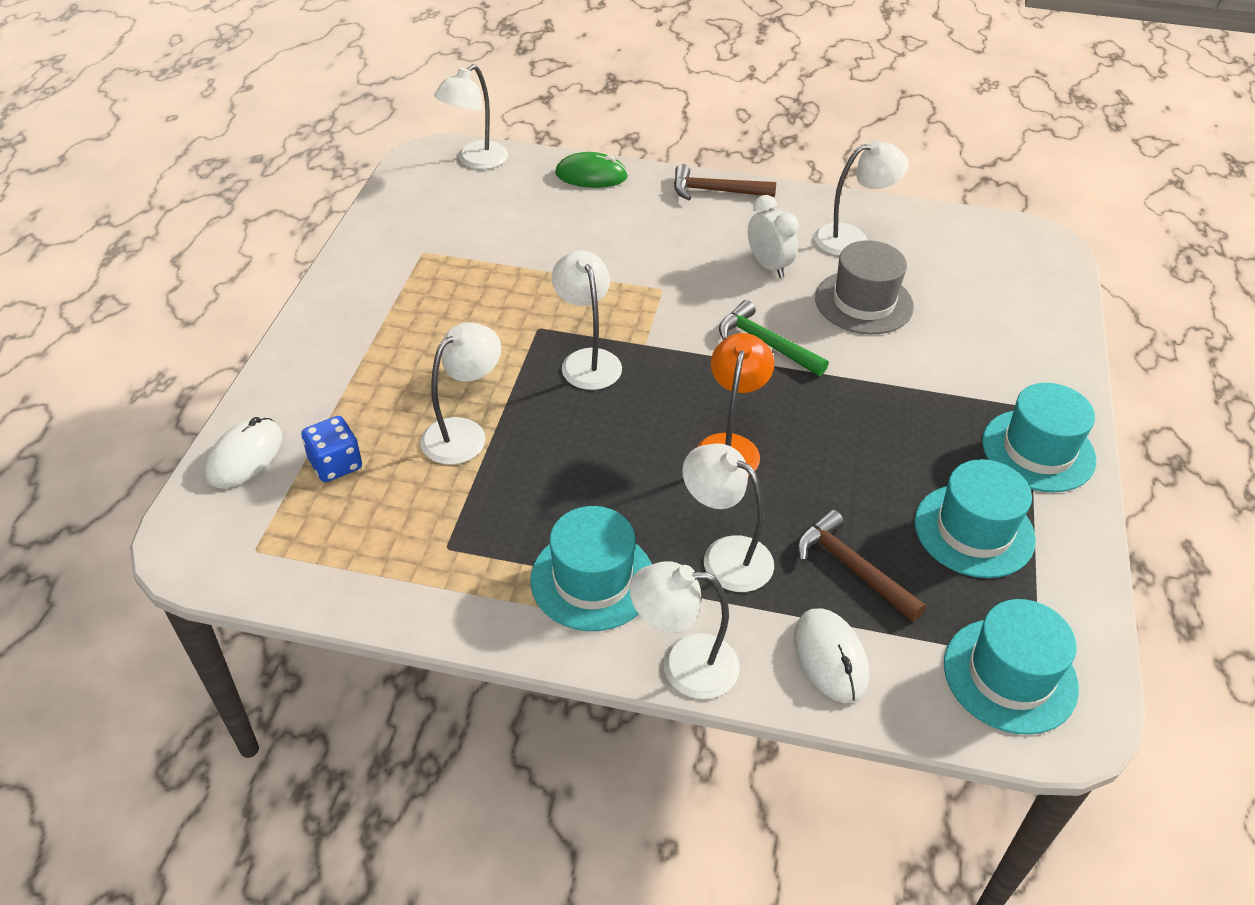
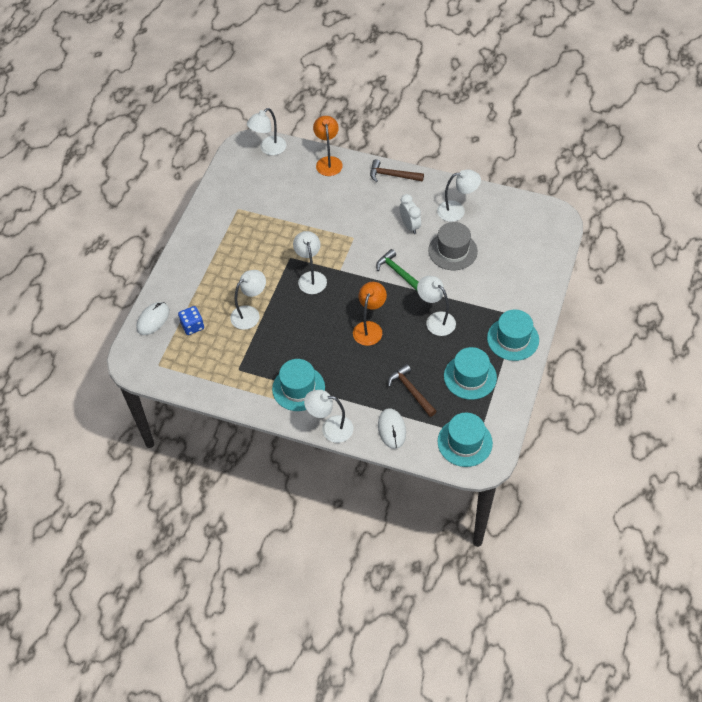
camera: 10 degrees right, 10 degrees up
green mouse [555,152,628,188] -> orange lamp [313,116,343,176]
white lamp [682,443,774,592] -> white lamp moved to [417,276,456,336]

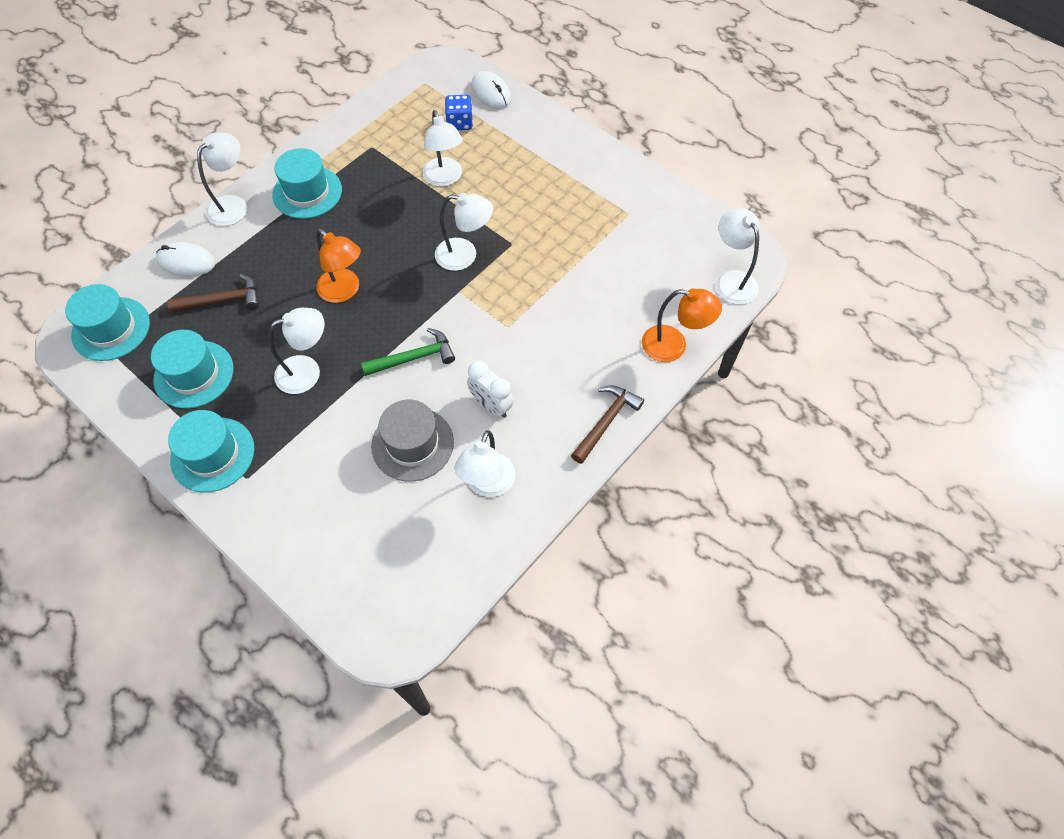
camera: 110 degrees right, 5 degrees up
white clock [400,194,421,234] -> white clock turned 45 degrees clockwise [467,361,514,418]

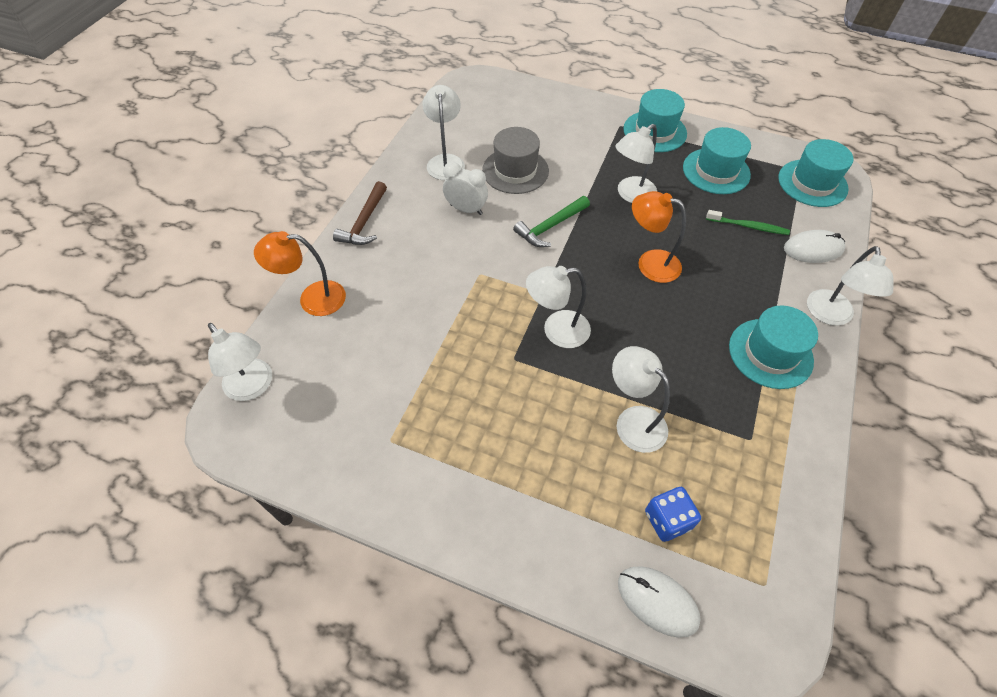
camera: 160 degrees right, 5 degrees down
brown hammer [167,274,259,313] -> green toothbrush [706,210,790,235]

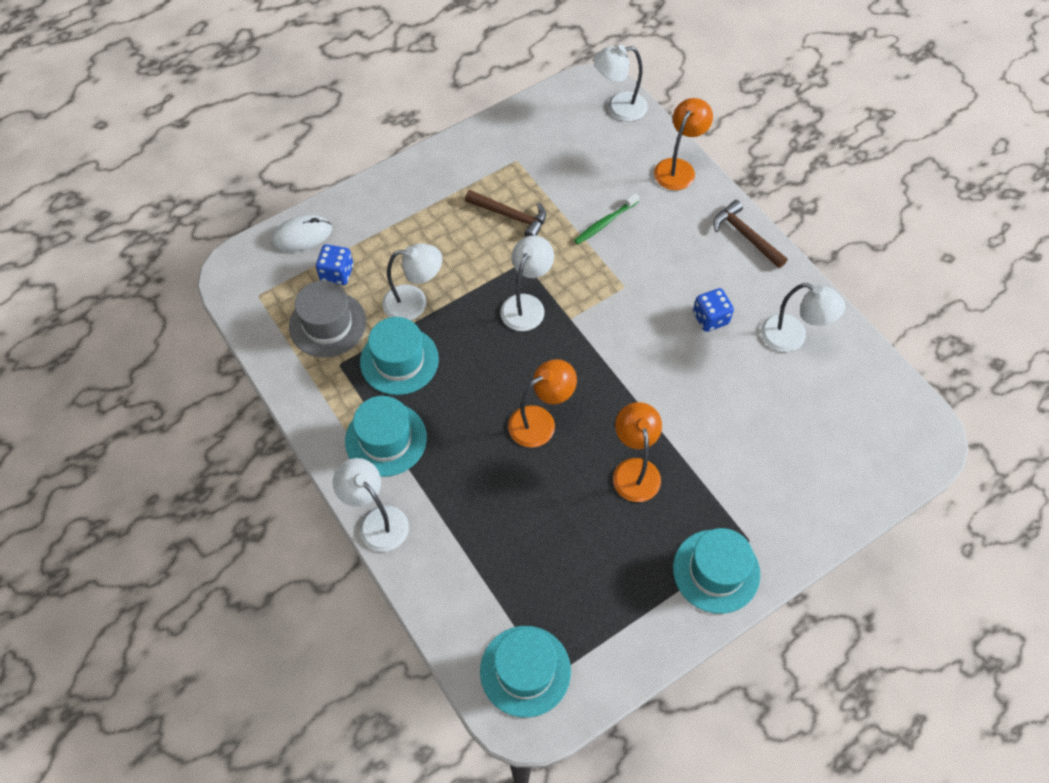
camera: 125 degrees right, 5 degrees up
white clock [443,162,488,215] -> blue dice [693,288,734,332]
grey hat [482,127,549,194] -> grey hat moved to [289,280,366,358]
green hammer [513,196,590,247] -> none
white lamp [615,124,657,203] -> orange lamp [613,402,662,502]
turquoise hat [683,127,751,194] -> turquoise hat moved to [360,317,439,395]
green toothbrush [706,210,790,235] -> green toothbrush moved to [574,193,640,244]
white mouse [784,230,846,263] -> none
none -> brown hammer [465,190,546,237]

